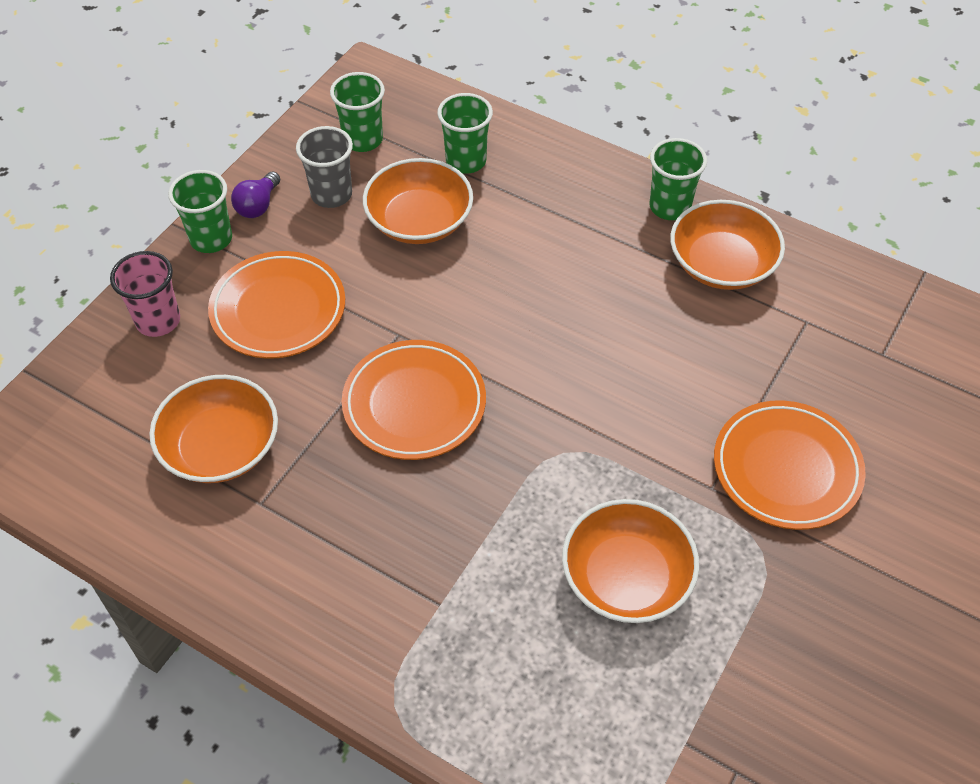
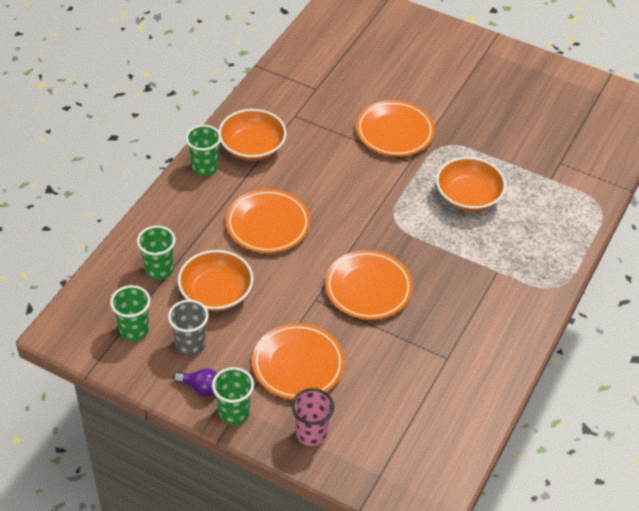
camera: 95 degrees left, 5 degrees down
orange bowl [149,375,278,483] -> none
none -> orange plate [226,189,310,253]

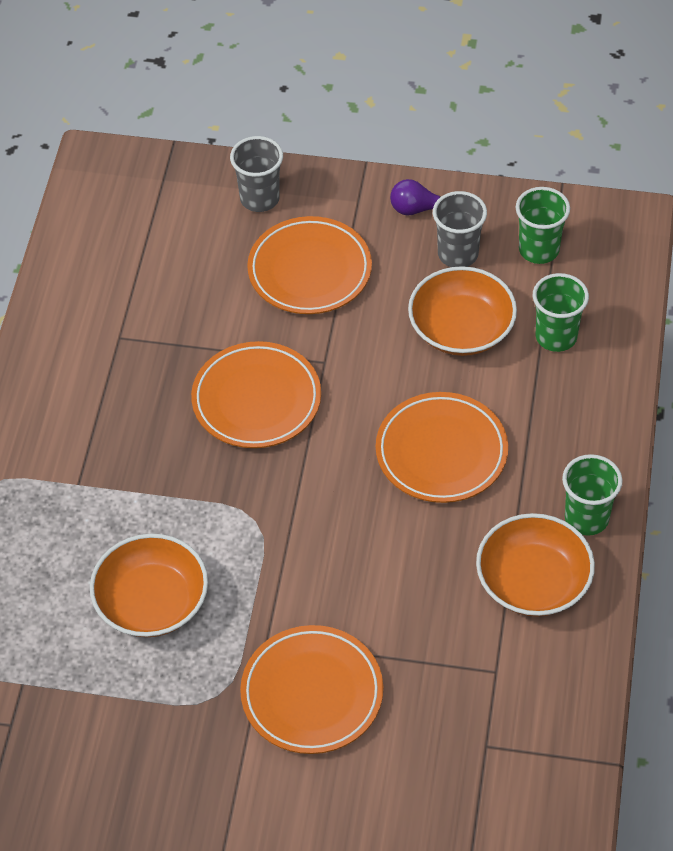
camera: 165 degrees right, 5 degrees up
green cup [212,367,254,425] -> none
pink cup [292,388,334,446] -> grey cup [230,136,283,212]

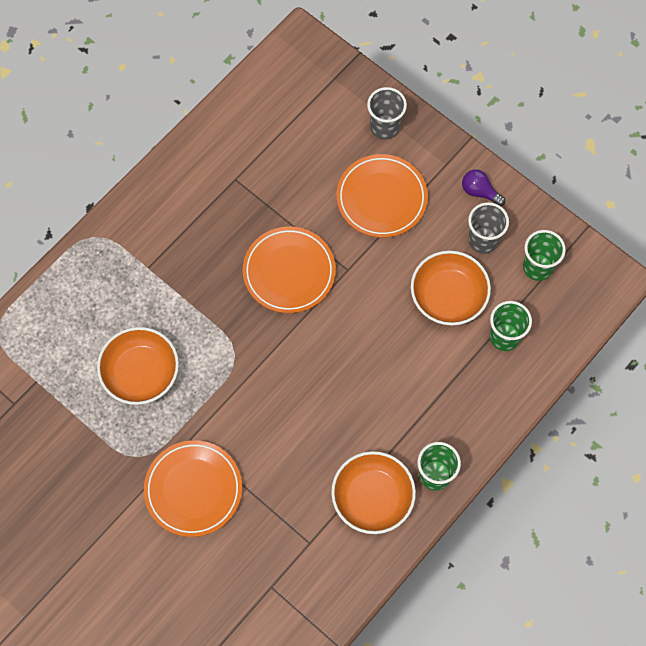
camera: 30 degrees right, 15 degrees up
orange plate [376,392,508,503] -> none

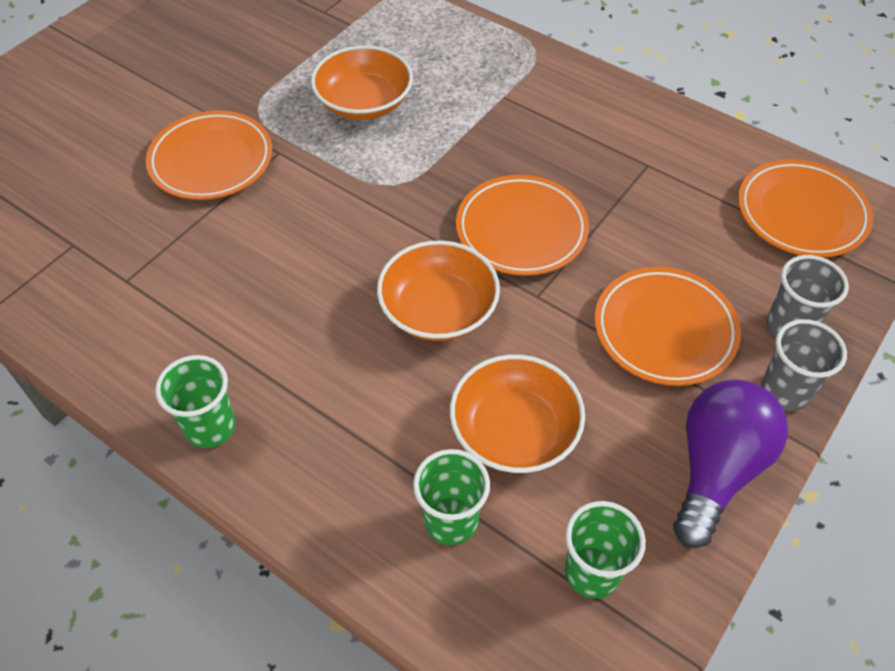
camera: 85 degrees right, 15 degrees down
orange bowl [331,451,416,534] -> orange bowl moved to [377,241,500,341]
purple light bulb [462,169,505,206] -> purple light bulb [673,379,788,548], size x2.02
grey cup [468,202,509,254] -> grey cup moved to [761,319,847,411]
none -> orange plate [738,159,873,258]

